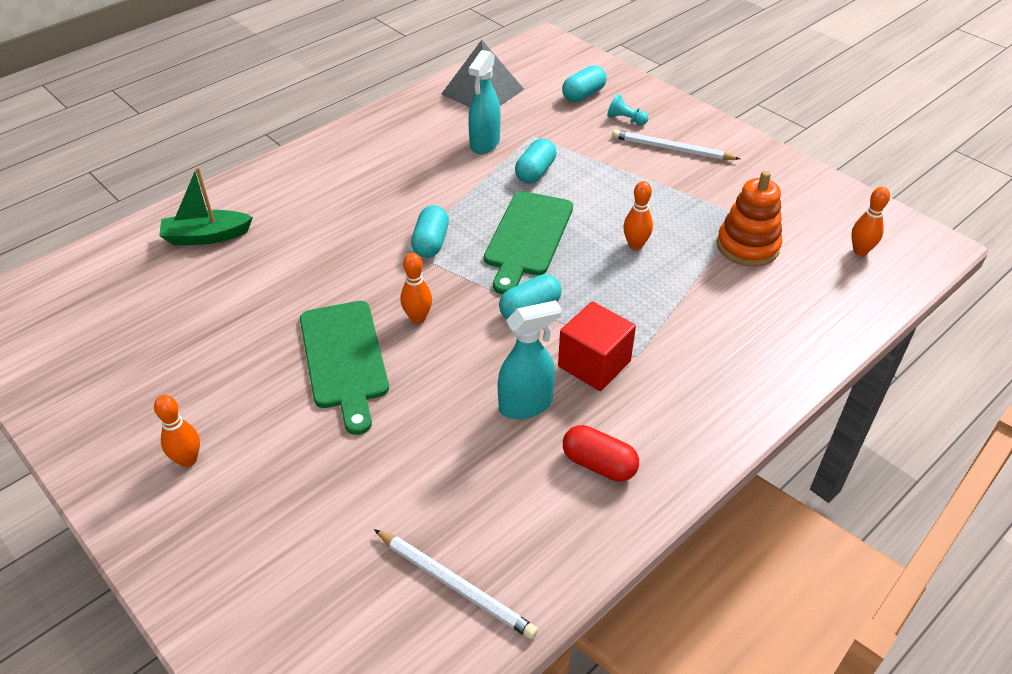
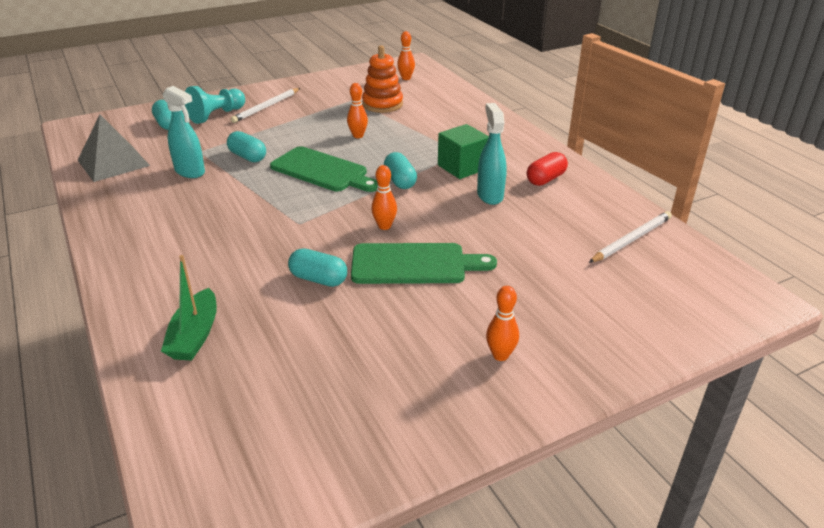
camera: 75 degrees left, 10 degrees down
turquoise capsule [411,205,449,258] -> turquoise capsule moved to [288,248,347,287]
red cube [558,301,636,391] -> green cube [438,124,489,179]
turquoise pawn [607,94,648,125] -> turquoise pawn [185,86,245,124], size x1.88

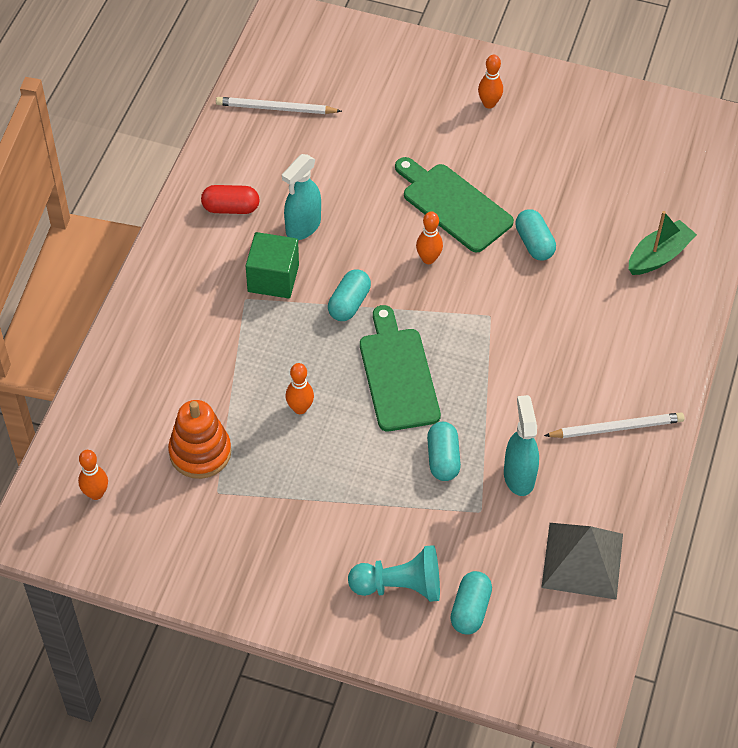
camera: 135 degrees left, 20 degrees up
white pencil [230,88,300,123] -> white pencil moved to [544,412,685,438]

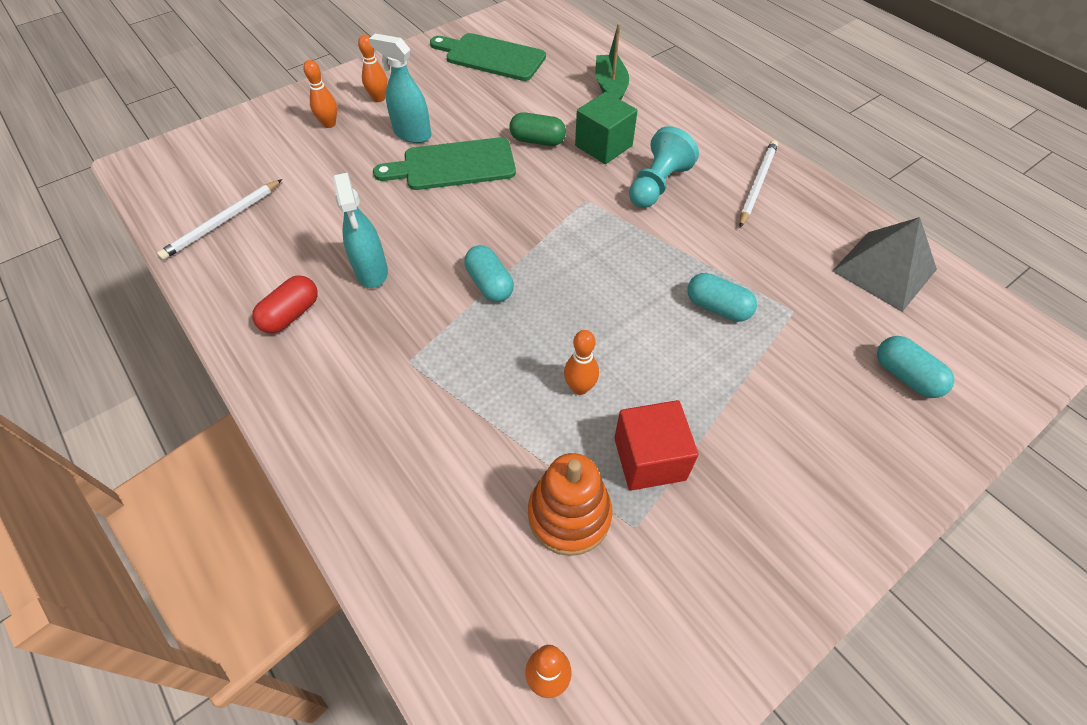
camera: 55 degrees left, 0 degrees up
green cube [246,232,299,298] -> green cube moved to [575,92,638,164]
turquoise pawn [348,545,440,602] -> turquoise pawn moved to [629,126,699,208]
green cutting board [360,305,441,431] -> green cutting board moved to [430,33,546,81]
orange bowling pin [416,211,443,264] -> orange bowling pin moved to [304,60,337,128]
turquoise spray bottle [504,395,539,496] -> turquoise spray bottle moved to [369,34,431,143]
turquoise capsule [515,209,556,260] -> green capsule [509,112,566,146]
none -> red cube [614,400,699,491]

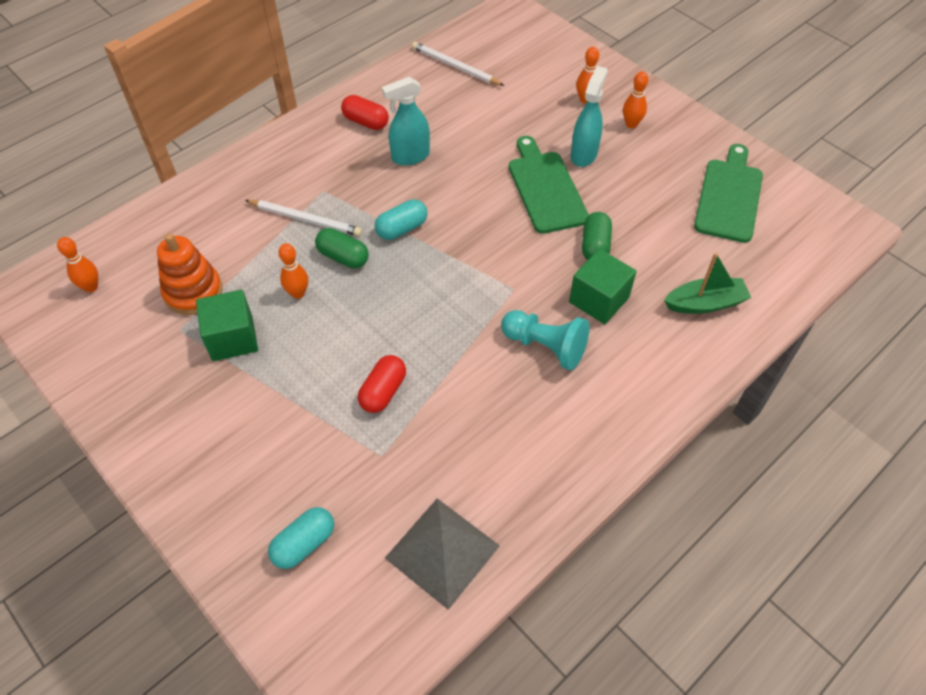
camera: 85 degrees right, 0 degrees up
red cube [614,400,699,491] -> green cube [196,290,258,361]
turquoise capsule [687,273,757,322] -> red capsule [358,355,406,413]
white pencil [739,140,778,227] -> white pencil moved to [245,200,362,236]
none -> green capsule [315,228,369,268]

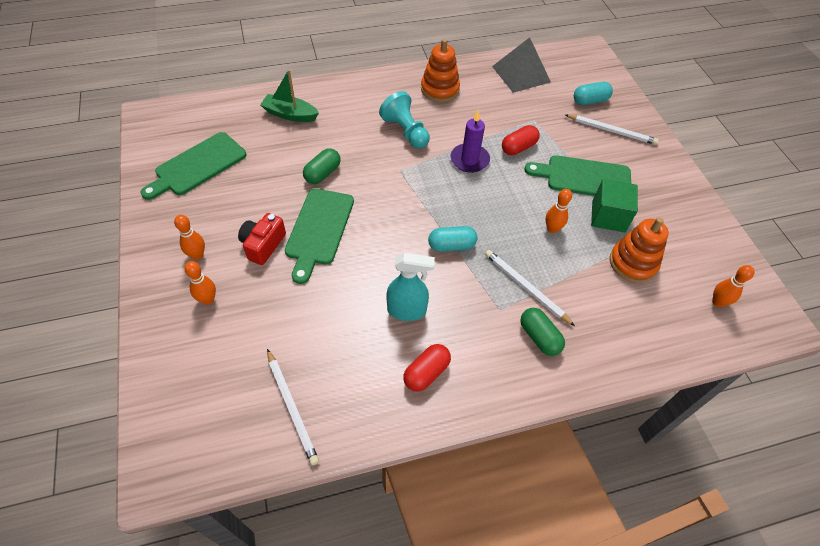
camera: 155 degrees left, 0 degrees up
green capsule [315,228,369,268] -> green capsule moved to [520,308,565,356]
red capsule [341,95,389,130] -> red capsule turned 75 degrees clockwise [403,344,451,391]
green cube [569,249,637,324] -> none
turquoise spray bottle [570,66,608,167] -> red camera [238,213,286,265]
none -> orange stacking toy [421,39,460,102]
none -> purple candle [451,111,490,173]
none -> green cutting board [524,155,631,196]
none -> white pencil [565,114,659,145]

